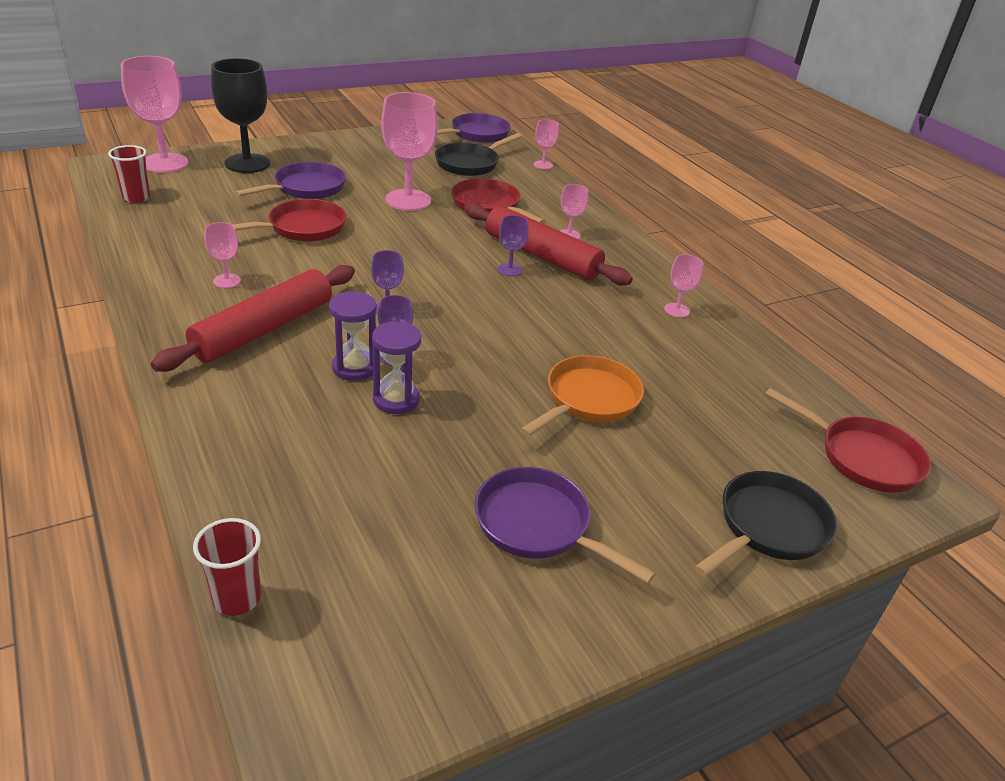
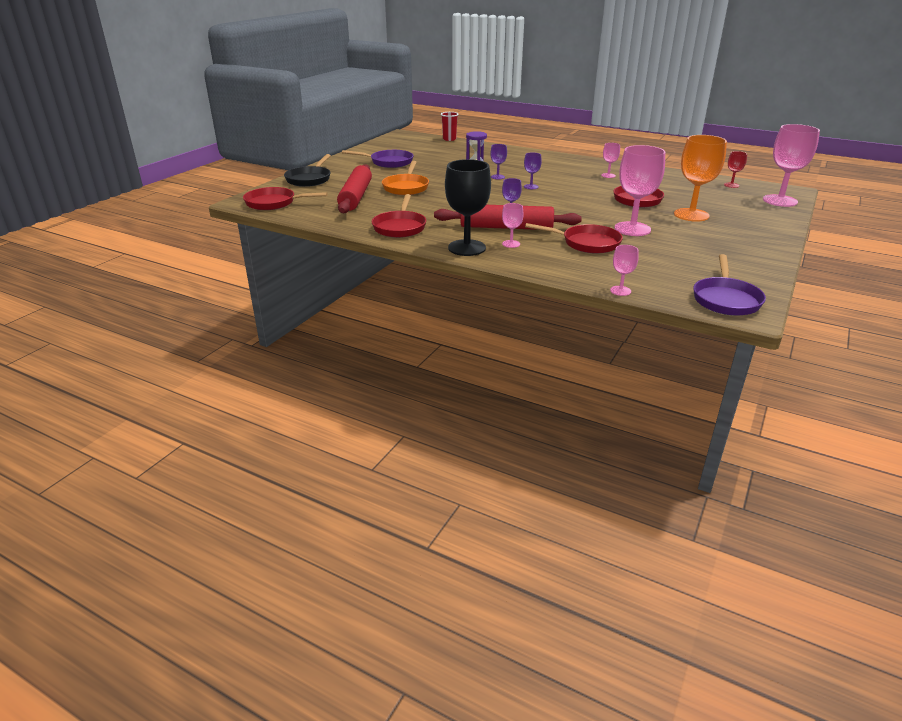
camera: 150 degrees right, 5 degrees down
red cup [108,145,150,203] -> red goblet [724,151,747,188]
red rolling pin [151,265,355,372] -> red rolling pin moved to [337,164,372,213]
black goblet [211,58,270,173] -> black goblet moved to [445,159,491,256]
purple pan [235,162,346,199] -> orange goblet [674,135,727,222]
purple hourglass [329,291,377,381] -> none
black pan [435,133,522,176] -> none
pink goblet [664,254,703,318] -> red pan [372,194,426,238]

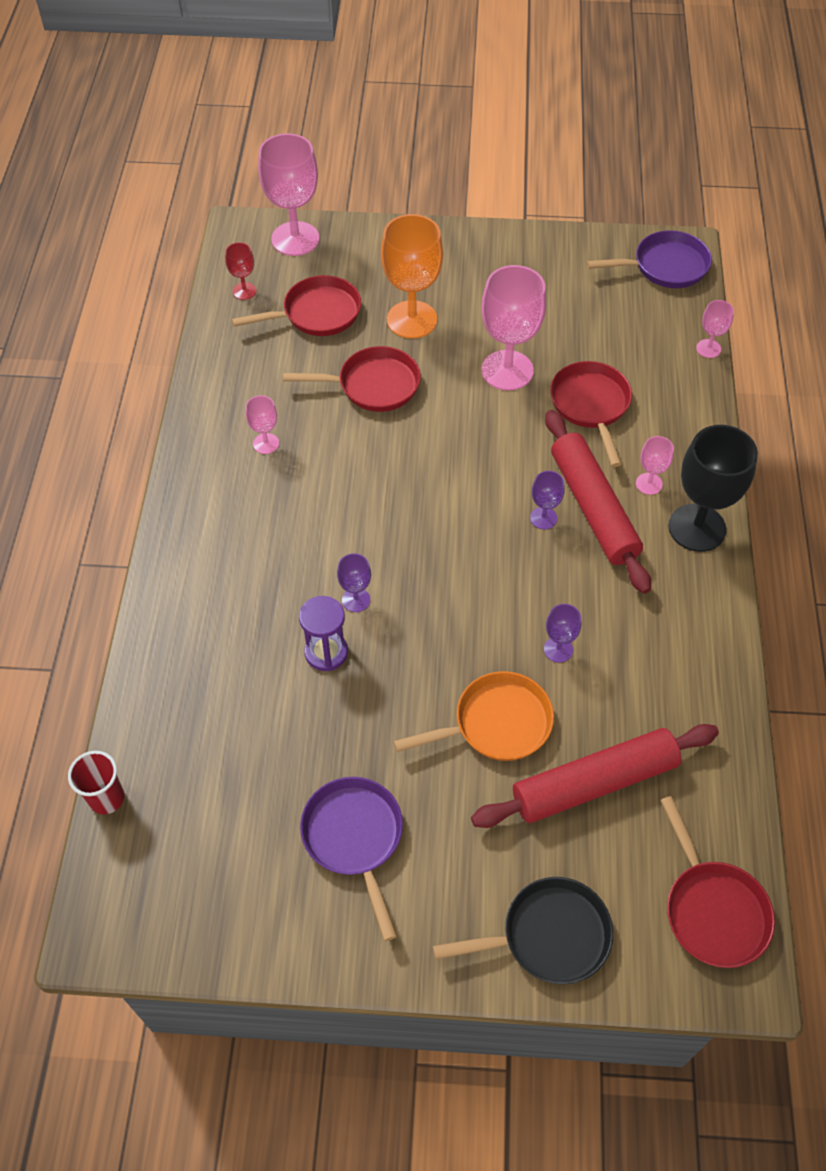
camera: 115 degrees left, 25 degrees up
red pan [372,194,426,238] -> red pan moved to [232,275,361,336]
purple goblet [524,153,542,189] -> purple goblet moved to [544,604,581,663]

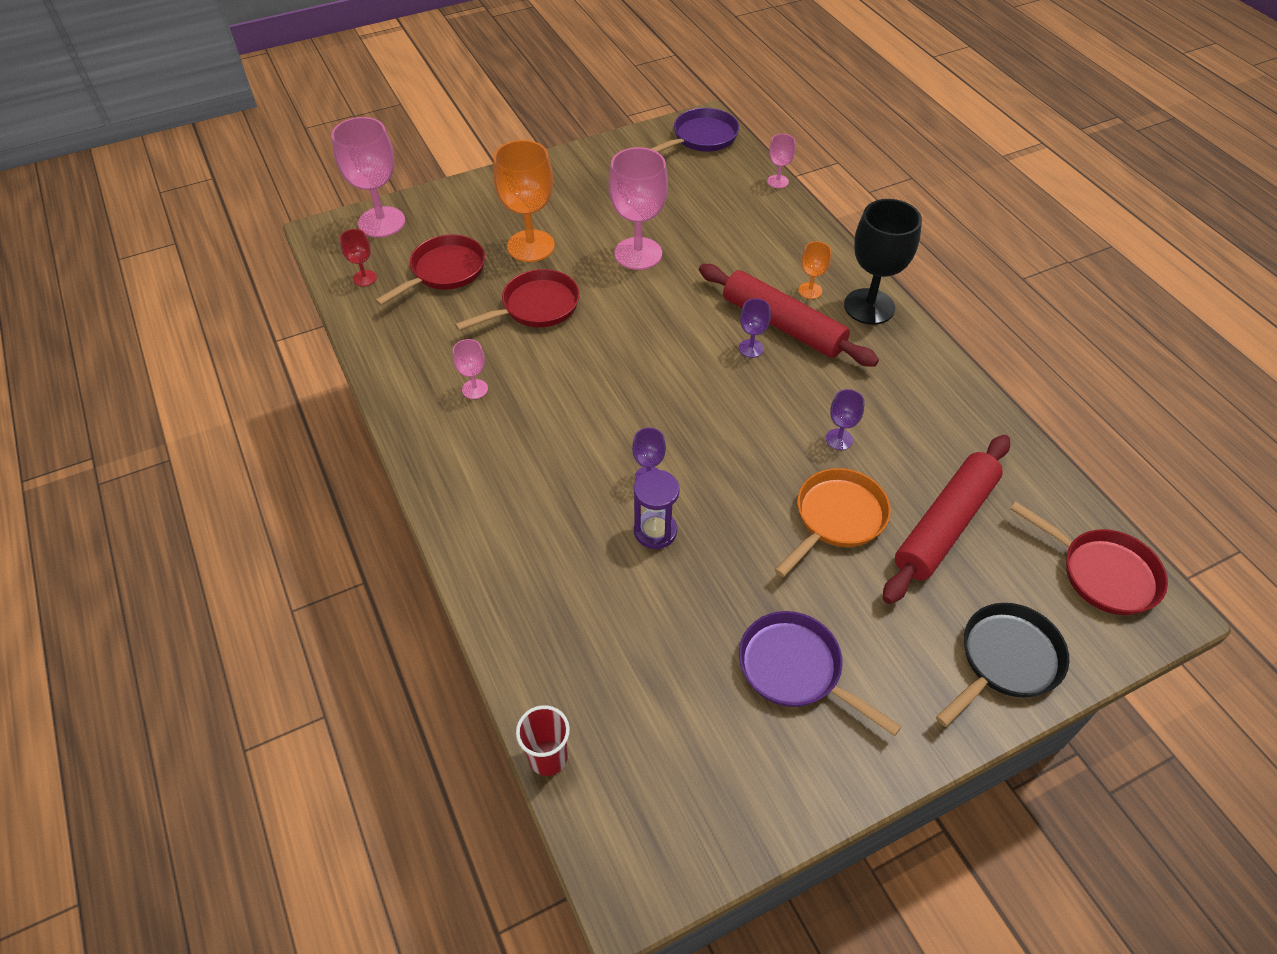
camera: 30 degrees left, 5 degrees down
red pan [550,361,632,467] -> none
pink goblet [636,436,674,495] -> orange goblet [798,241,831,299]

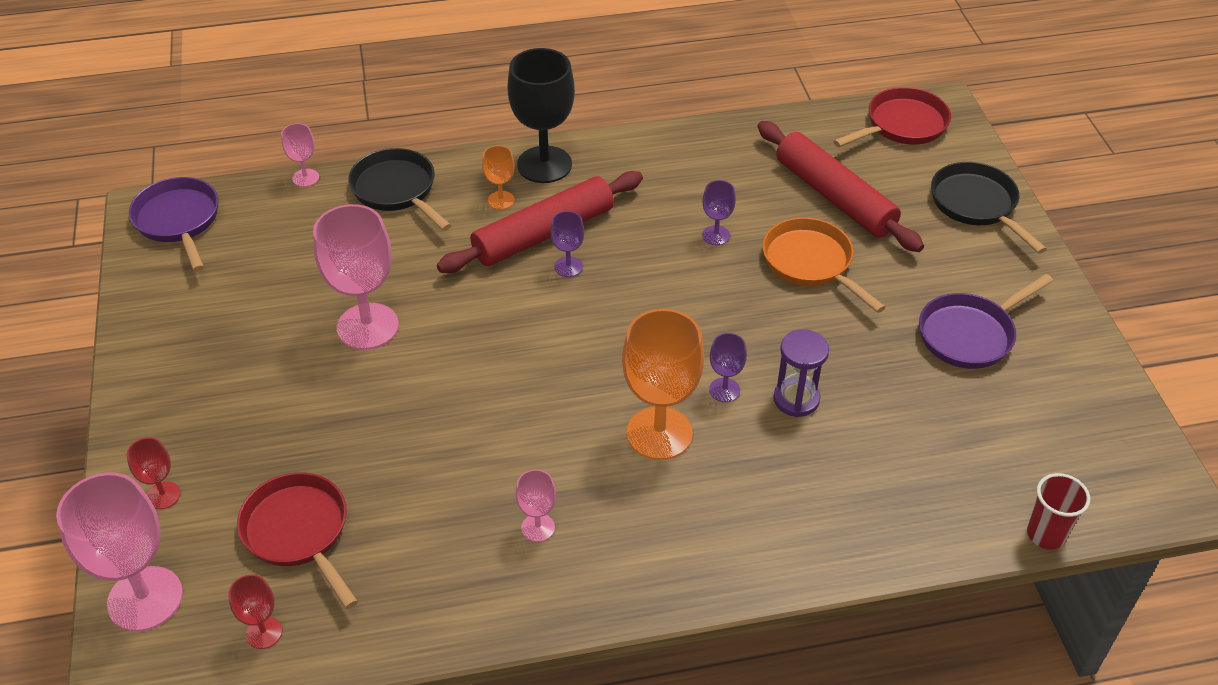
camera: 75 degrees left, 5 degrees down
red pan [455,269,580,331] -> none
orange goblet [493,140,555,262] -> orange goblet moved to [622,309,704,460]
none -> red goblet [127,437,181,509]
none -> black pan [348,148,451,231]

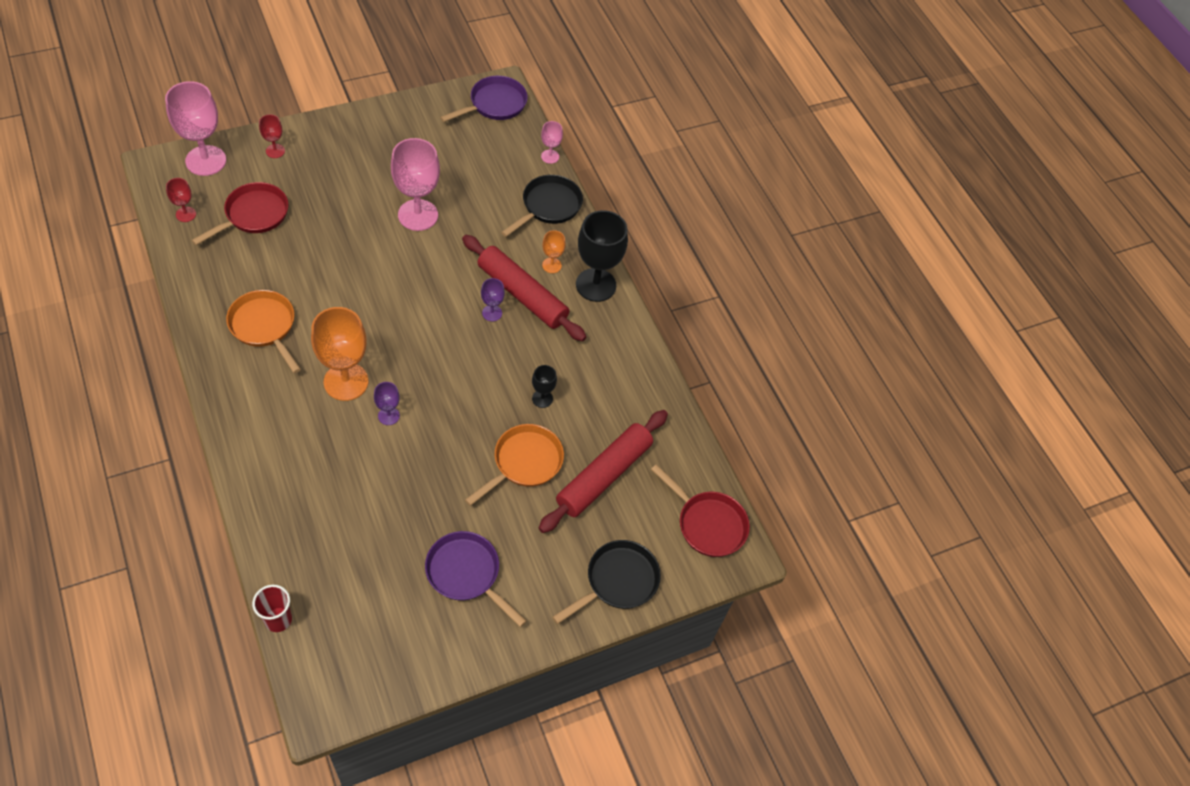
camera: 70 degrees right, 10 degrees up
pink goblet [516,469,556,542] -> orange pan [226,290,301,373]
purple goblet [702,180,736,245] -> black goblet [532,365,557,408]
purple hourglass [773,329,829,417] -> none

